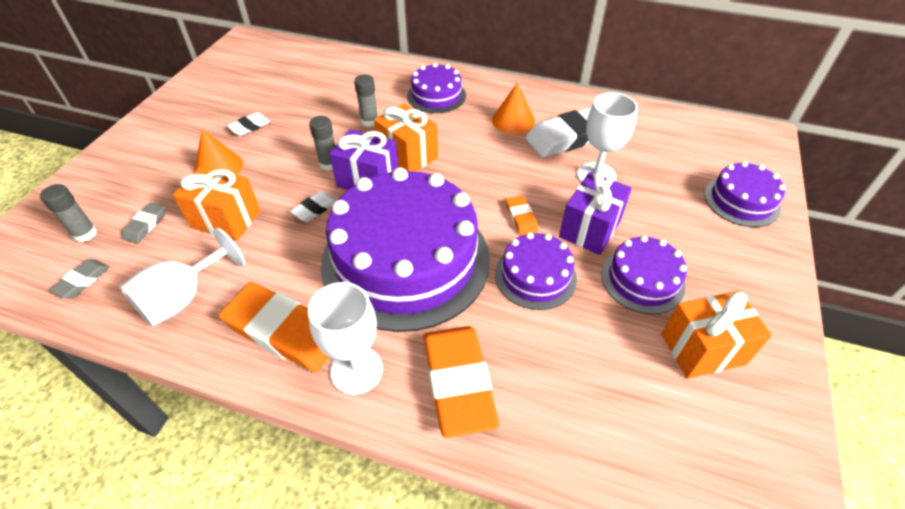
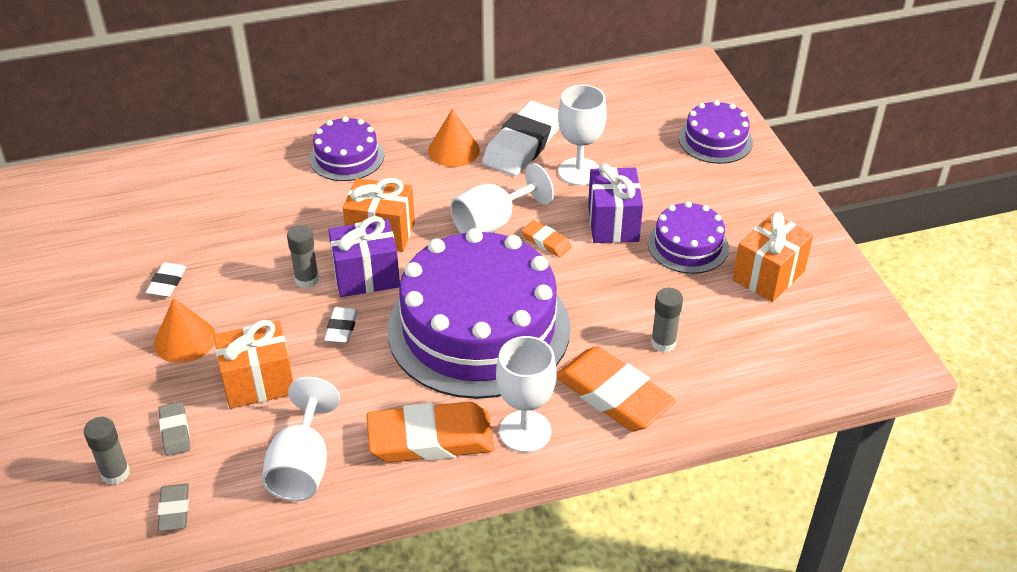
camera: 35 degrees left, 5 degrees down
grey glue stick [354,74,378,127] -> grey glue stick moved to [651,288,683,352]
purple cake [495,232,577,310] -> none
none -> white goblet [450,163,554,234]

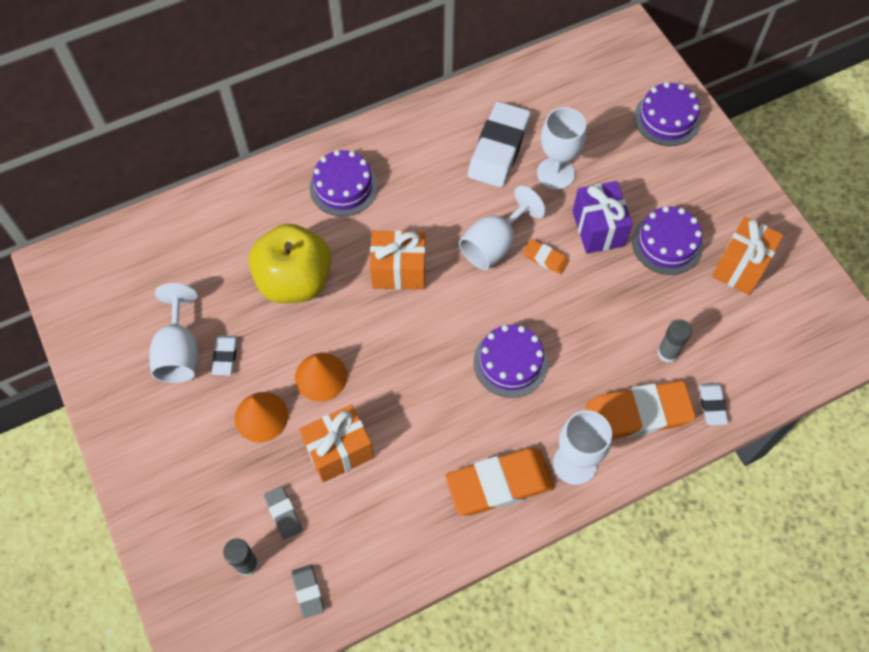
camera: 10 degrees left, 20 degrees up
white goblet [262,377,340,501] -> white goblet moved to [149,283,198,383]
grey glue stick [287,225,319,288] -> none
white eraser [324,307,358,343] -> white eraser moved to [699,383,728,425]
purple gift [328,216,400,297] -> none
purple cake [387,228,570,399] -> purple cake [473,324,548,398], size x0.47
orange cone [428,109,480,167] -> orange cone moved to [295,353,347,401]
orange eraser [556,346,676,431] -> orange eraser turned 45 degrees counterclockwise [586,381,696,439]
none -> yellow apple [249,224,331,303]

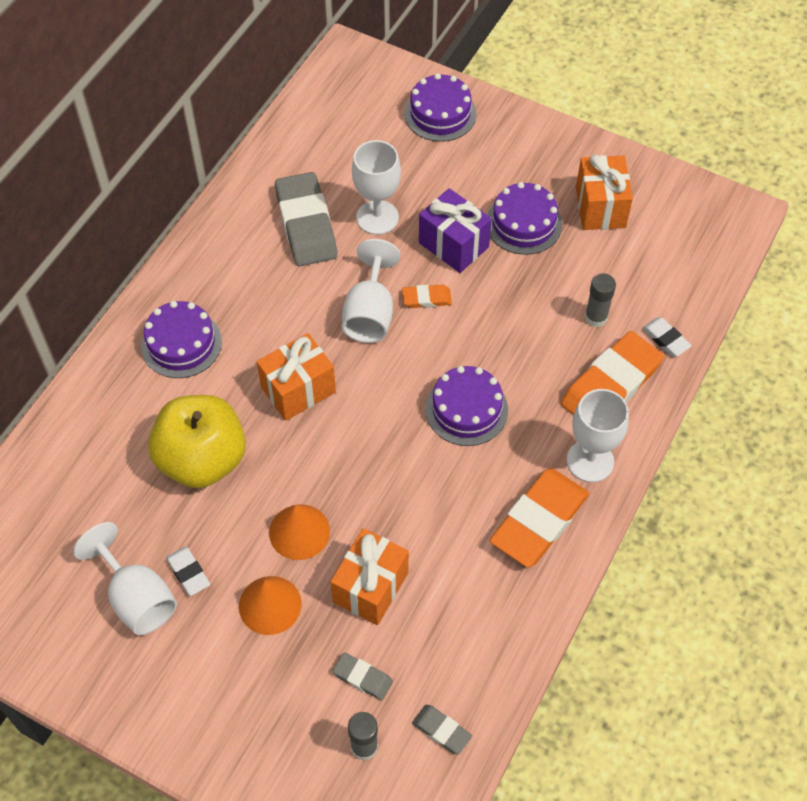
camera: 35 degrees left, 5 degrees down
white eraser [468,102,530,187] -> grey eraser [275,172,337,266]

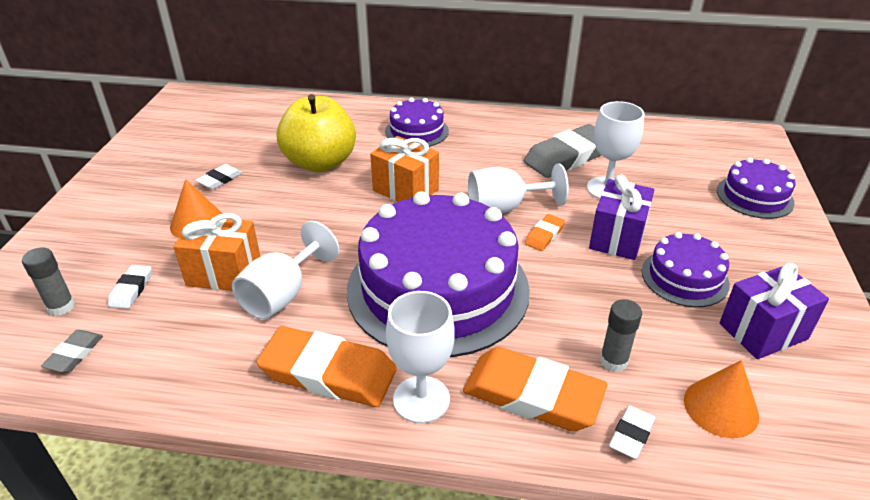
camera: 70 degrees right, 20 degrees down
white goblet [73,522,177,635] -> white goblet moved to [232,221,339,320]
orange cone [269,505,330,560] -> orange cone moved to [684,360,759,438]
grey eraser [333,652,393,700] -> white eraser [108,265,152,309]
orange eraser [402,284,452,308] -> orange eraser turned 60 degrees clockwise [525,214,565,251]
purple cake [425,366,508,446] -> purple cake [347,191,530,357], size x2.11
orange gift [576,155,633,230] -> purple gift [719,263,829,359]

